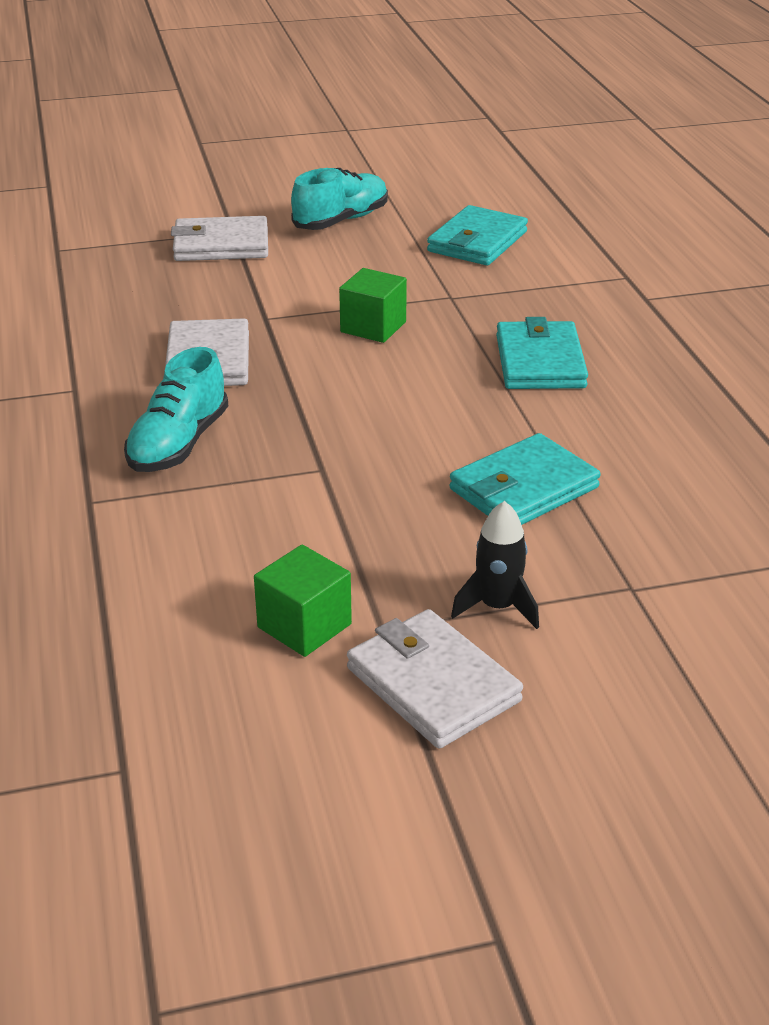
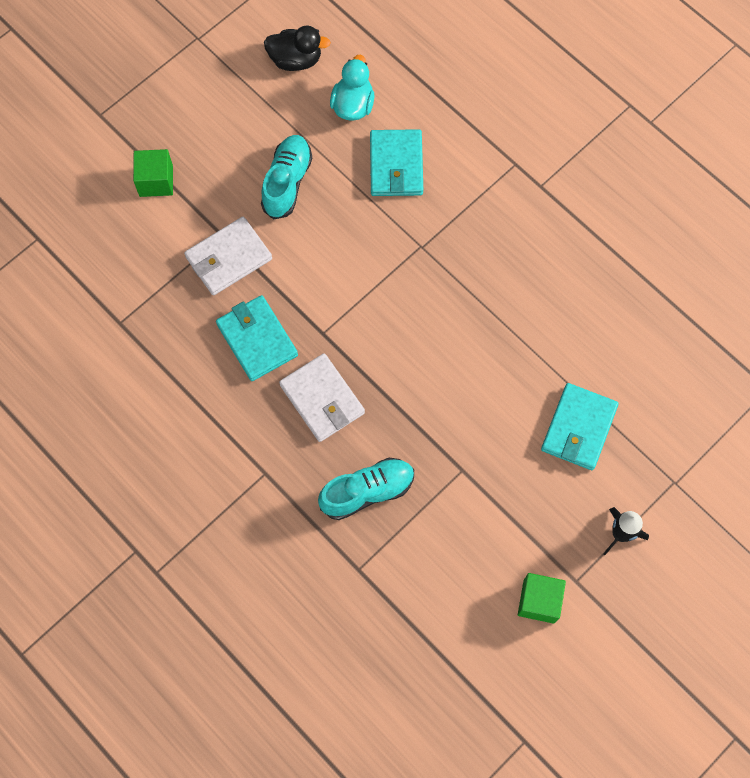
camera: 30 degrees left, 35 degrees up
turquoise shoe [124,347,228,472] -> turquoise shoe turned 105 degrees counterclockwise [318,458,414,520]
green cube [339,268,407,343] -> green cube moved to [133,149,173,197]
white wallet [347,609,523,749] -> none
turquoise wallet [496,317,588,389] -> turquoise wallet moved to [216,295,298,381]
none -> black duck [264,26,331,71]
none -> turquoise duck [330,55,374,121]

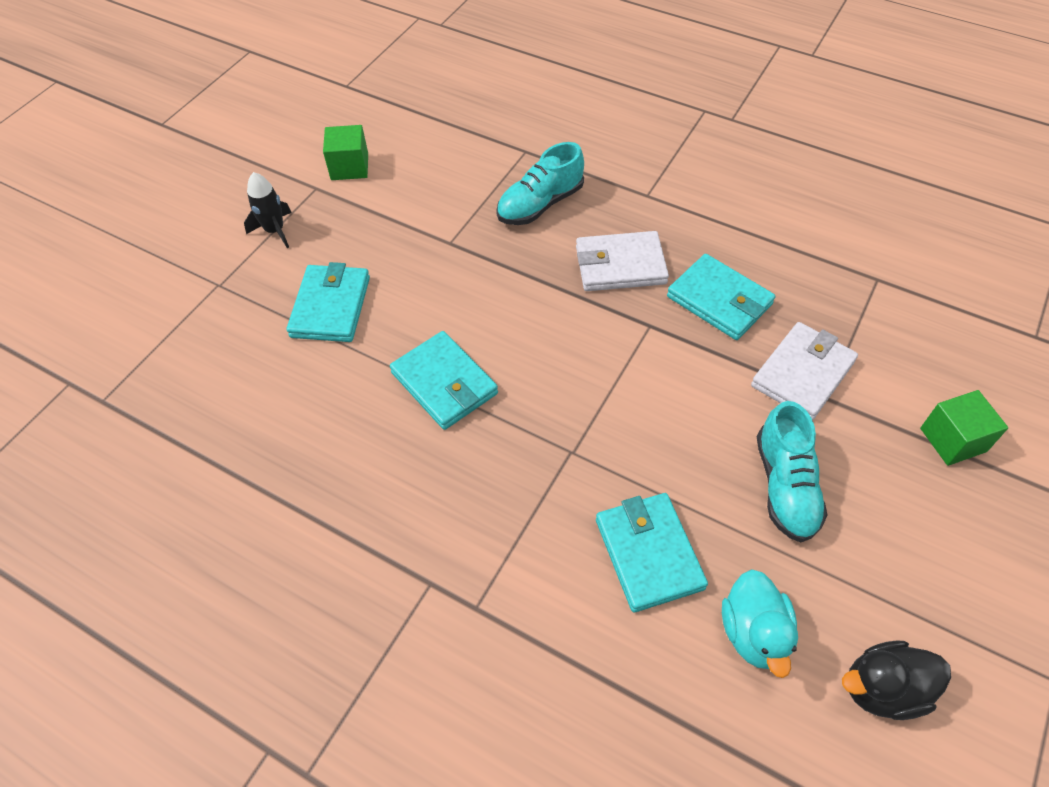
camera: 165 degrees right, 15 degrees down
white wallet [279,353,365,442] -> white wallet turned 45 degrees counterclockwise [576,231,669,291]
none -> turquoise wallet [390,331,498,430]

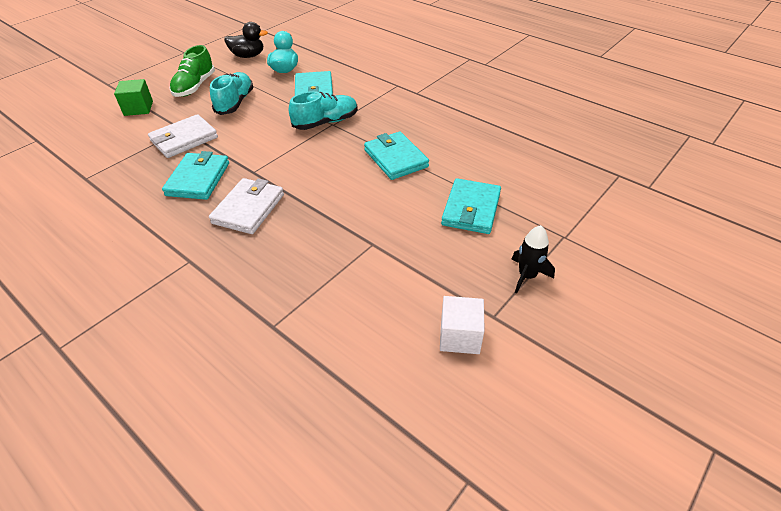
camera: 170 degrees left, 10 degrees down
green cube [323,125,368,180] -> white cube [440,296,485,354]
turquoise shoe [496,142,584,225] -> turquoise shoe moved to [289,91,358,130]
white wallet [576,231,669,291] -> white wallet turned 75 degrees counterclockwise [209,178,284,234]
turquoise wallet [667,254,775,340] -> turquoise wallet turned 45 degrees clockwise [162,151,229,200]
none -> green shoe [169,45,215,97]

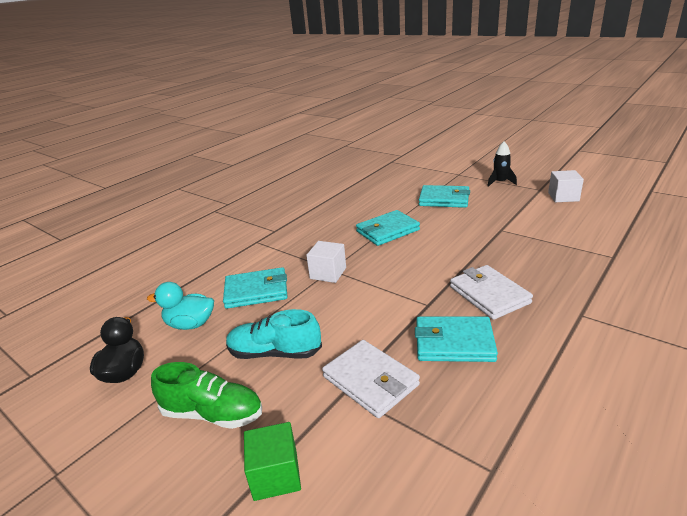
camera: 90 degrees left, 15 degrees down
white wallet [209,178,284,234] -> white wallet turned 45 degrees clockwise [450,265,533,320]
turquoise shoe [289,91,358,130] -> white cube [306,241,346,283]

